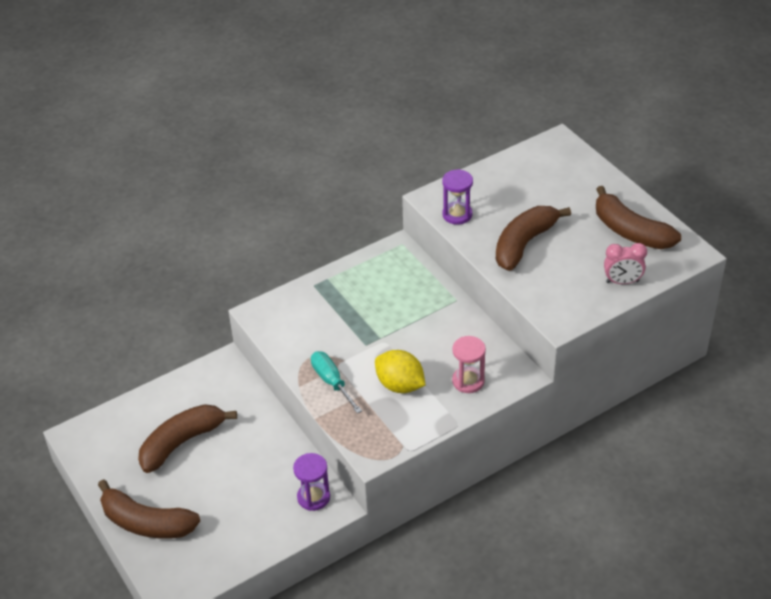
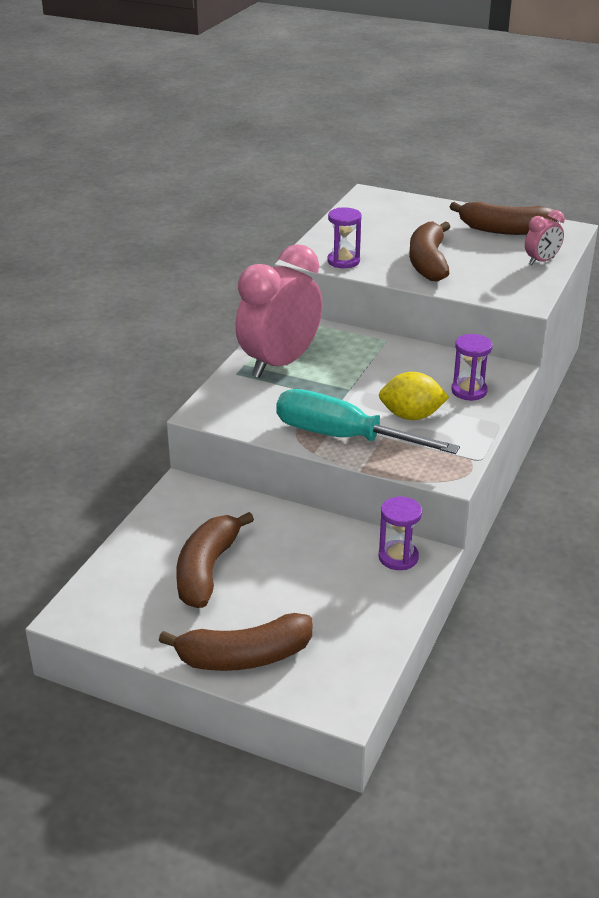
camera: 35 degrees left, 10 degrees down
turquoise screwdriver [311,351,362,414] -> turquoise screwdriver [276,389,460,454], size x1.81
pink hourglass [452,336,486,393] -> purple hourglass [451,334,493,401]
none -> pink clock [235,244,323,378]

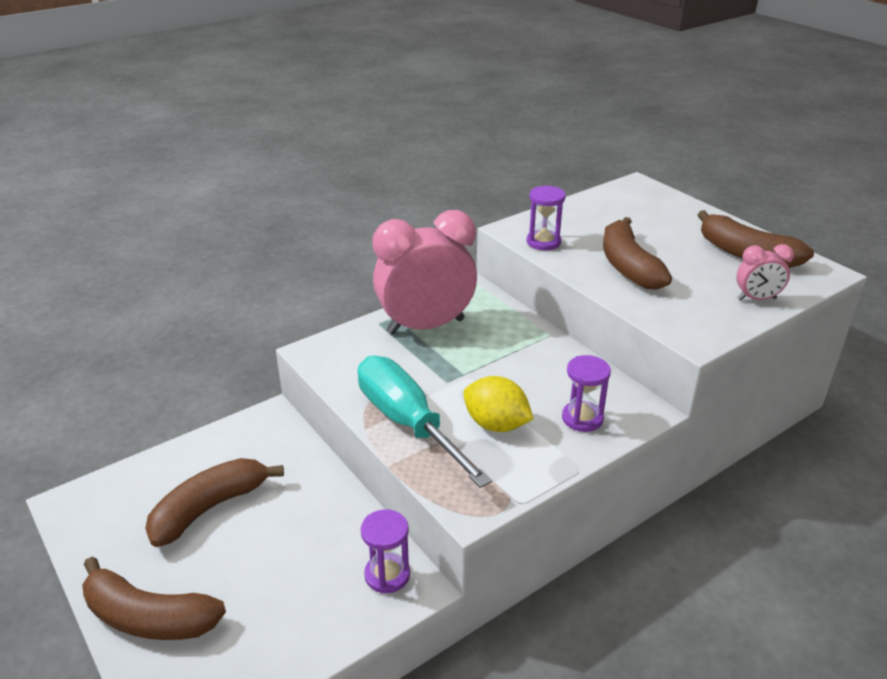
camera: 30 degrees right, 0 degrees up
brown banana [409,221,450,281] -> brown banana turned 45 degrees counterclockwise [603,217,672,290]

